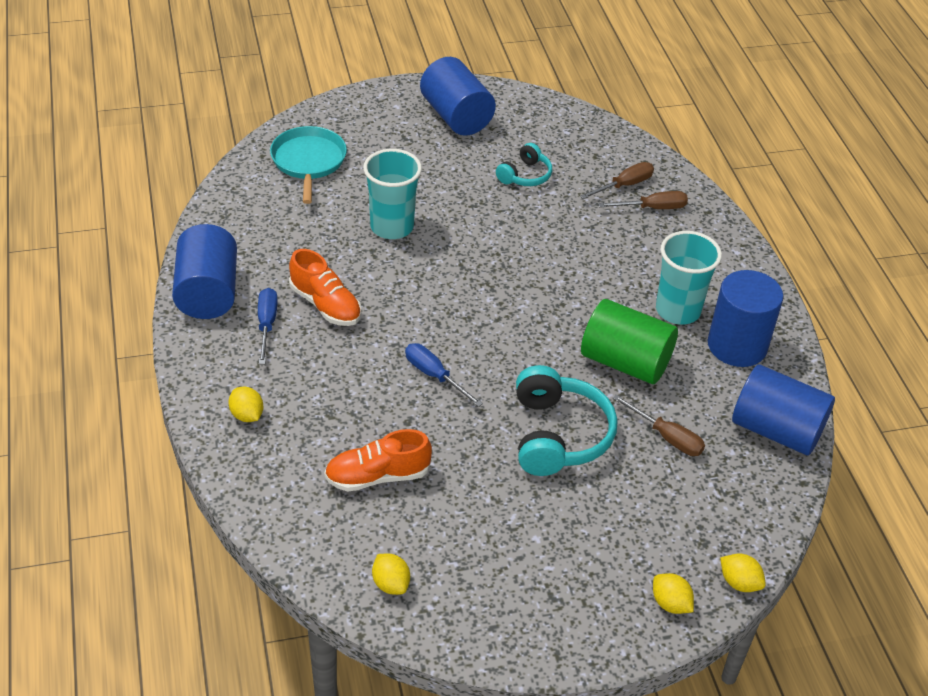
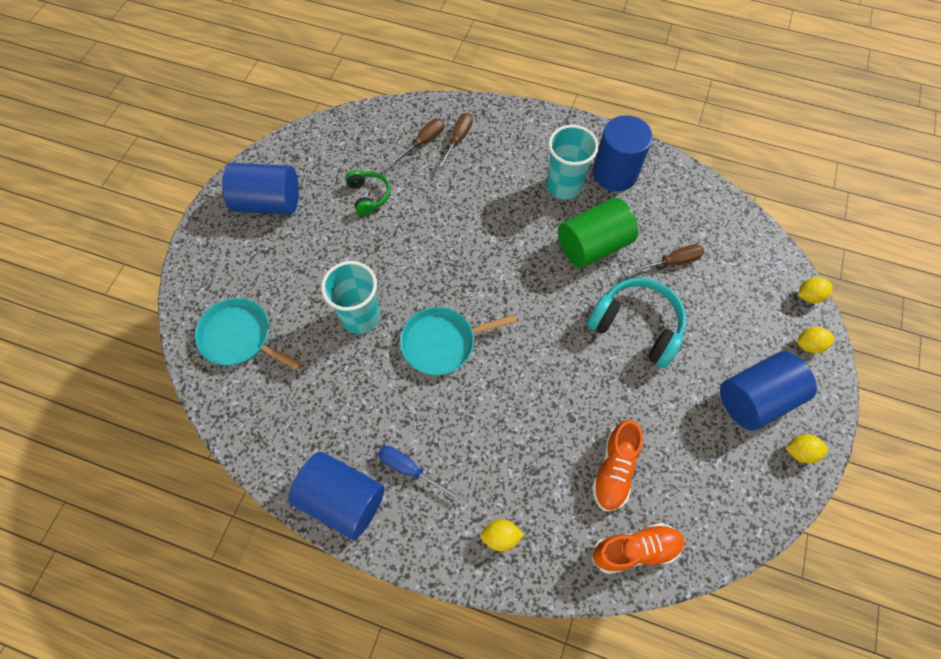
camera: 55 degrees left, 20 degrees up
orange shoe [289,249,361,326] -> orange shoe moved to [592,523,685,574]
yellow lemon [372,553,410,595] -> yellow lemon moved to [786,434,828,464]
blue screwdriver [405,343,483,407] -> none
turquoise headphones [496,143,552,186] -> green headphones [345,170,391,216]
brown screwdriver [580,162,654,199] -> brown screwdriver turned 45 degrees clockwise [389,118,445,167]
blue cylinder [732,365,835,456] -> blue cylinder moved to [720,351,817,431]
none -> turquoise pan [400,307,517,375]

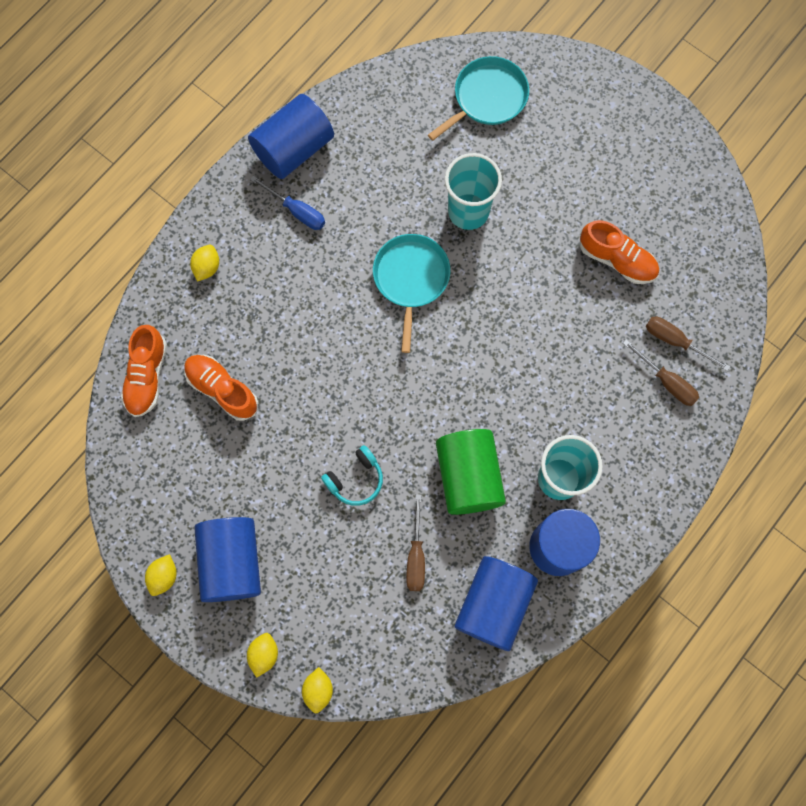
camera: 110 degrees right, 10 degrees up
blue cylinder [222,163,299,215] -> blue cylinder moved to [455,556,538,651]
green headphones [345,170,391,216] -> orange shoe [580,220,659,284]
blue screwdriver [378,446,461,501] -> blue screwdriver turned 75 degrees clockwise [250,176,325,230]
brown screwdriver [389,118,445,167] -> brown screwdriver turned 150 degrees clockwise [646,316,730,371]
turquoise headphones [587,278,686,368] -> turquoise headphones [321,445,383,506], size x0.56

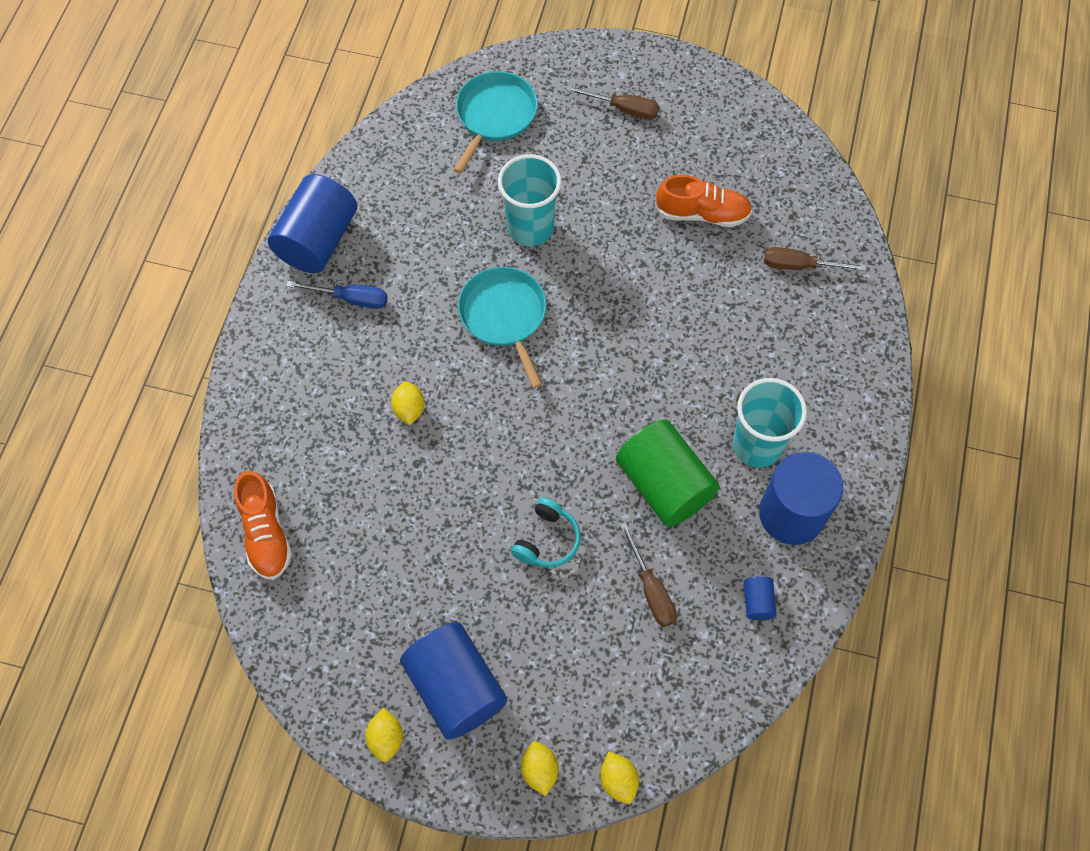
camera: 25 degrees left, 10 degrees down
orange shoe [184,355,258,421] -> none
yellow lemon [190,245,219,281] -> yellow lemon moved to [391,381,425,425]
blue cylinder [455,556,538,651] -> blue cylinder [744,576,777,620], size x0.43
brown screwdriver [623,339,699,406] -> brown screwdriver moved to [566,86,659,119]

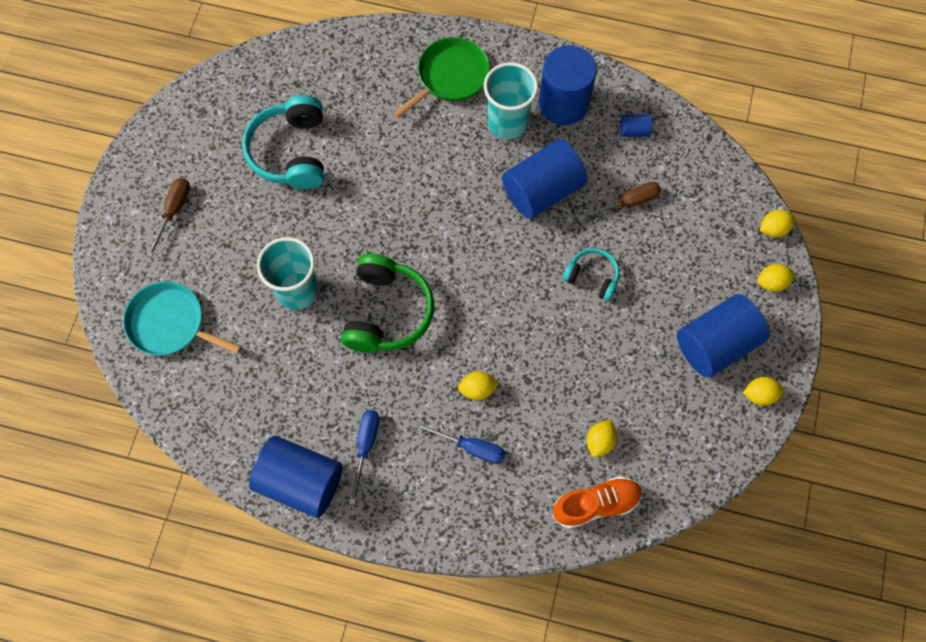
camera: 90 degrees left, 5 degrees up
turquoise pan [458,267,546,388] -> green headphones [341,254,434,353]
green cylinder [616,420,720,527] -> blue cylinder [502,139,587,219]
orange shoe [655,175,752,227] -> turquoise headphones [242,95,324,189]
brown screwdriver [764,247,866,271] -> none
none -> green pan [393,37,490,118]
none -> blue screwdriver [415,422,505,464]
none -> yellow lemon [587,419,617,457]

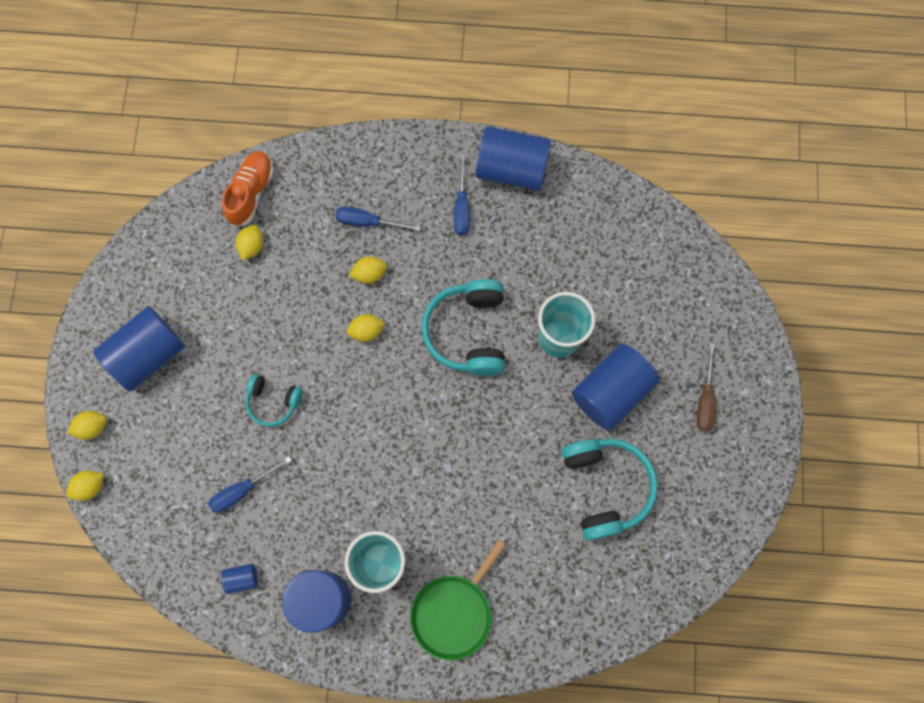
camera: 170 degrees right, 5 degrees up
turquoise pan [123,281,241,356] -> none
green headphones [341,254,434,353] -> turquoise headphones [421,279,505,376]
blue cylinder [502,139,587,219] -> blue cylinder moved to [572,344,660,431]
orange shoe [553,476,643,529] -> orange shoe turned 135 degrees clockwise [222,151,274,227]
brown screwdriver [579,182,661,221] -> blue screwdriver [208,456,292,513]
yellow lemon [743,377,784,406] -> yellow lemon moved to [347,314,385,342]

